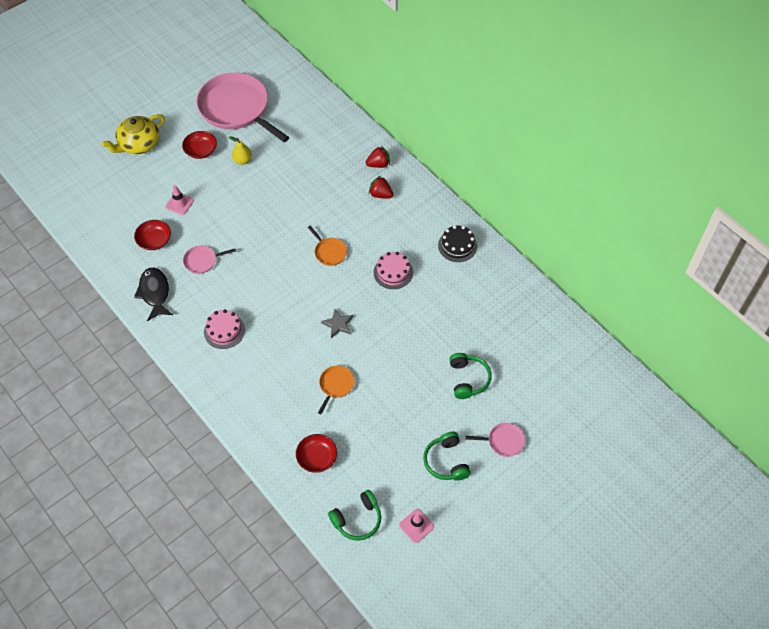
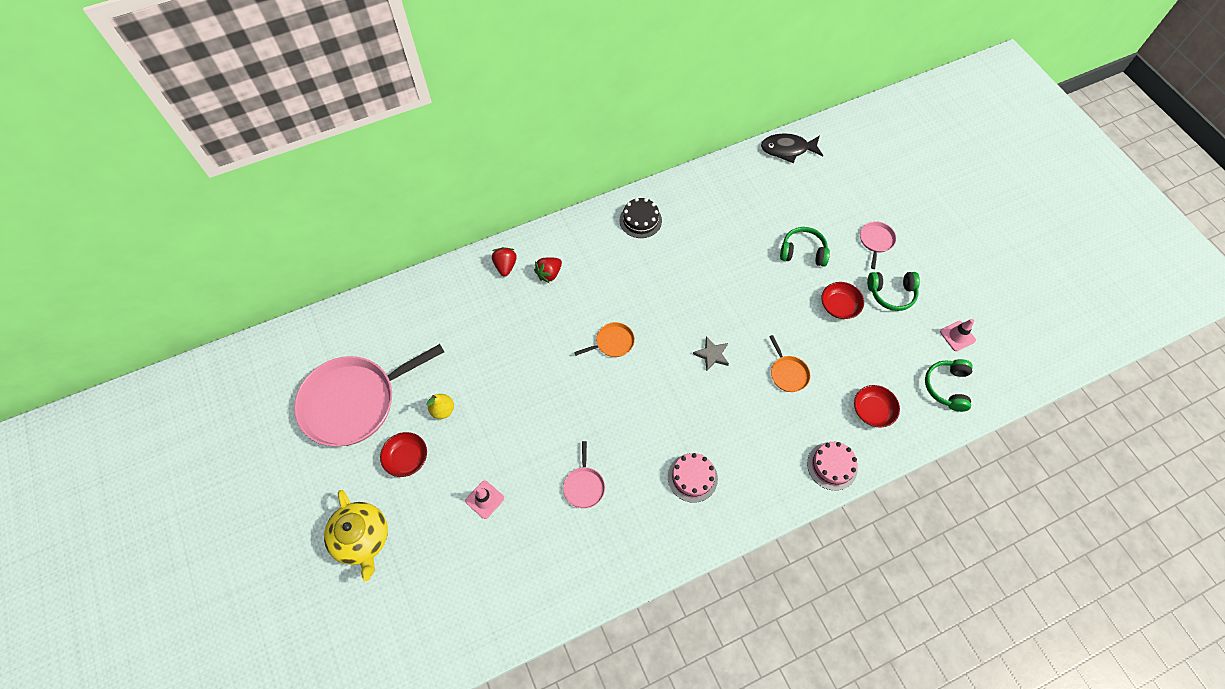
camera: 75 degrees left, 5 degrees up
red bowl [134,220,171,250] -> red bowl moved to [822,282,864,319]
black fish [134,268,173,321] -> black fish moved to [761,133,823,163]
orange pan [318,366,355,414] -> orange pan turned 150 degrees counterclockwise [769,335,810,392]
green headphones [328,490,381,541] -> green headphones turned 150 degrees counterclockwise [925,359,973,412]
pink cake [374,252,413,289] -> pink cake moved to [807,442,858,491]

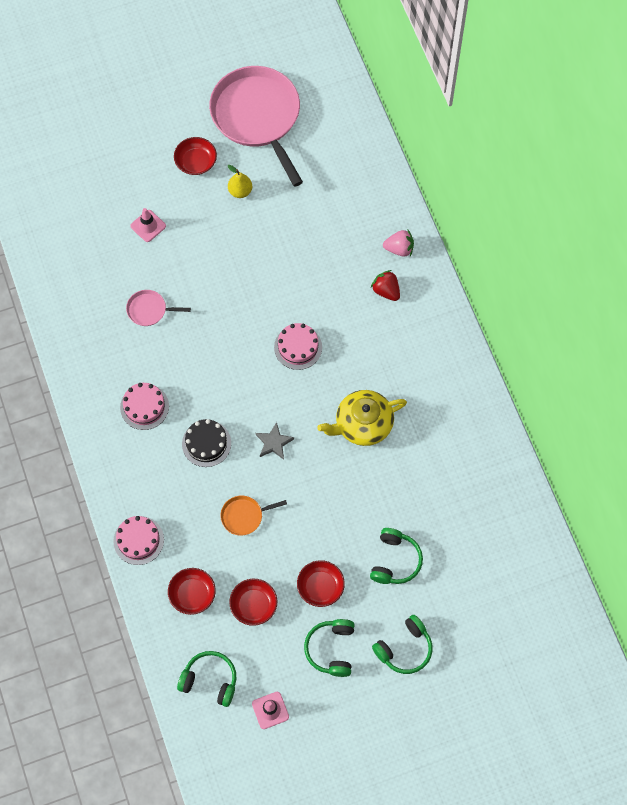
camera: 95 degrees right, 5 degrees up
yellow teapot [324,490,388,581] -> yellow teapot moved to [317,390,407,446]
red strawberry [492,247,517,277] -> pink strawberry [383,230,414,257]
orange pan [574,322,635,357] -> pink cake [274,323,322,370]
black cake [620,198,662,238] -> black cake moved to [182,419,231,467]
black fish [761,133,823,163] -> none
pink pan [860,221,896,269] -> green headphones [372,615,433,674]
none -> red bowl [229,579,277,626]

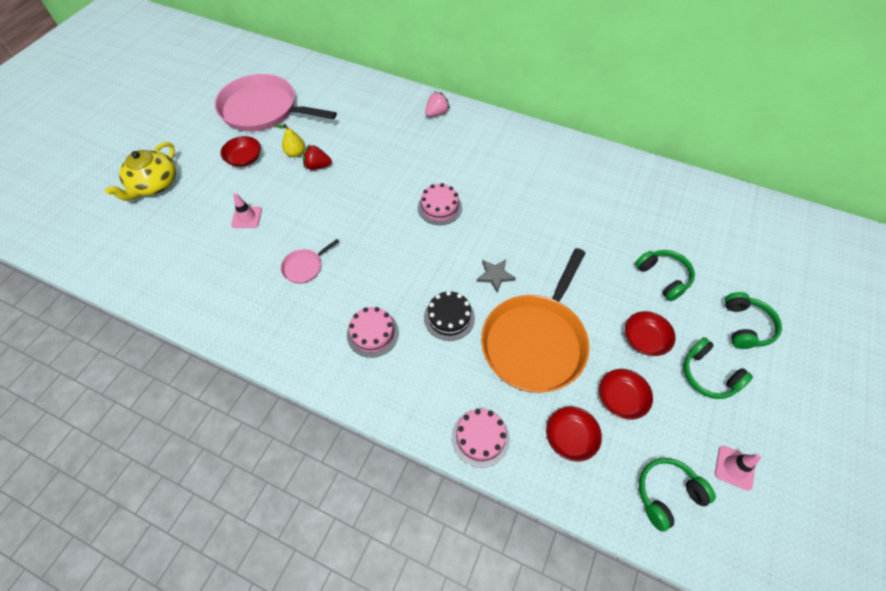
camera: 45 degrees left, 10 degrees down
orange pan [220,495,287,536] -> orange pan [481,248,589,393], size x2.40
yellow teapot [317,390,407,446] -> yellow teapot moved to [105,142,176,201]
red strawberry [371,270,400,301] -> red strawberry moved to [303,144,332,170]

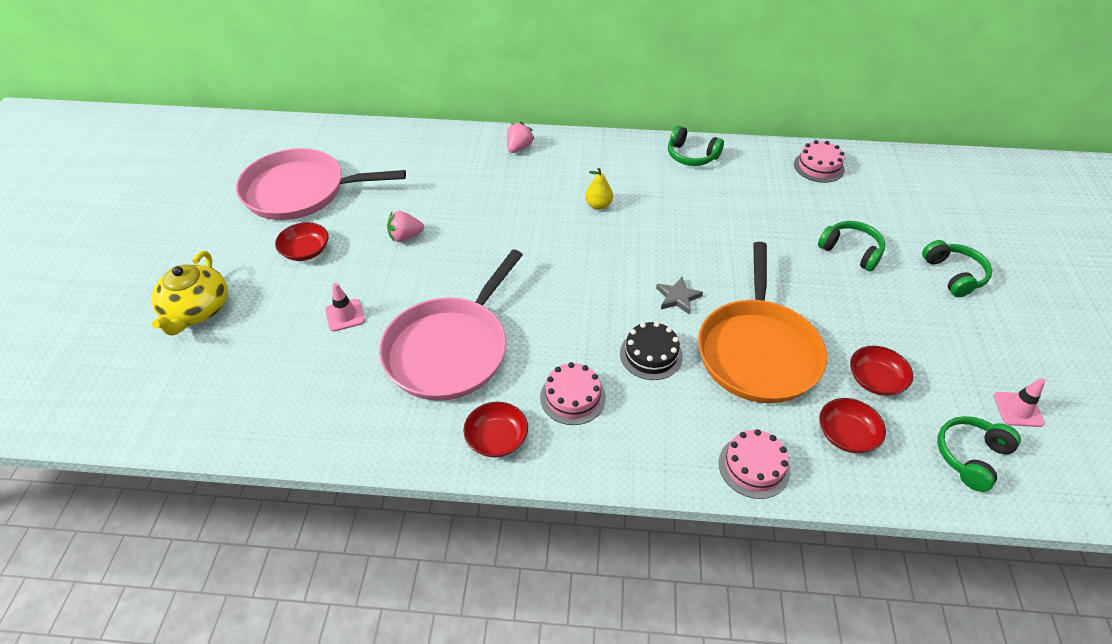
camera: 20 degrees left, 10 degrees down
yellow pear [274,123,305,157] -> yellow pear moved to [585,168,613,210]
pink pan [281,239,340,284] -> pink pan [379,249,523,401], size x2.40
red strawberry [303,144,332,170] -> pink strawberry [387,211,424,242]
pink cake [418,183,462,225] -> pink cake moved to [794,140,845,183]
red bowl [625,311,676,356] -> red bowl moved to [463,402,528,457]
green headphones [683,337,753,399] -> green headphones moved to [668,125,724,166]

